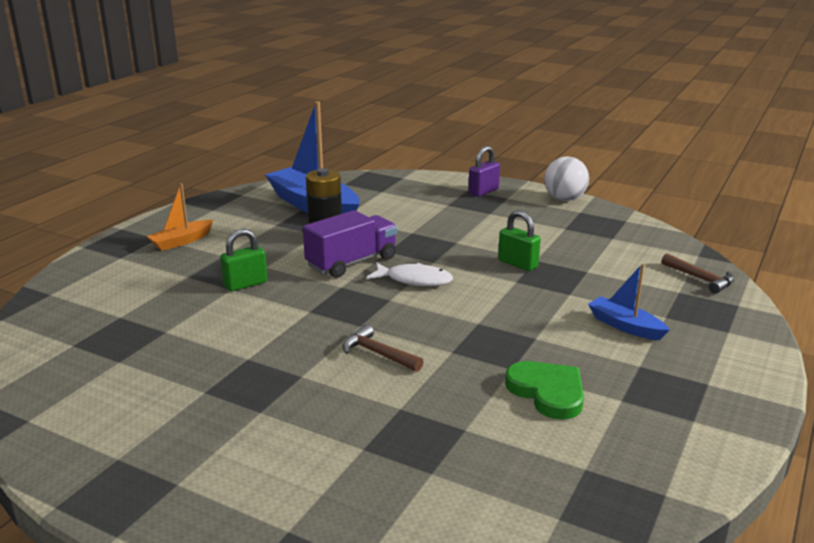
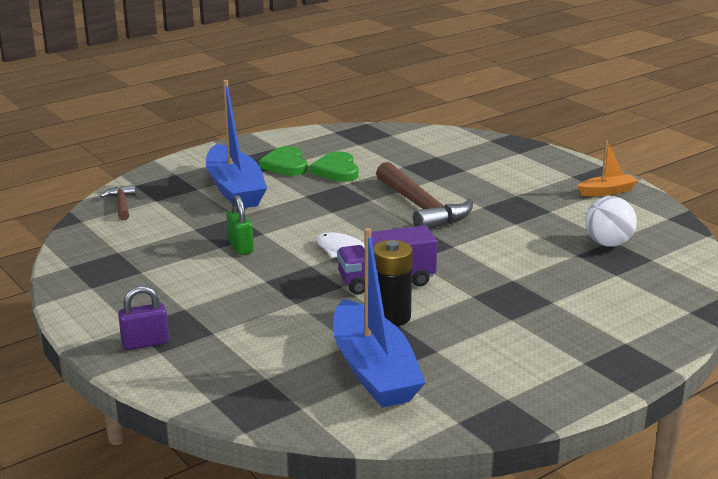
camera: 155 degrees left, 0 degrees up
orange boat [147,183,213,251] -> orange boat moved to [577,141,638,196]
green padlock [220,229,267,291] -> none
brown hammer [343,324,424,372] -> brown hammer [376,162,473,230], size x2.02
white ball [544,156,589,201] -> white ball moved to [585,196,637,247]
blue boat [588,263,670,340] -> blue boat [206,80,267,208], size x1.99
none -> green heart [259,146,307,176]

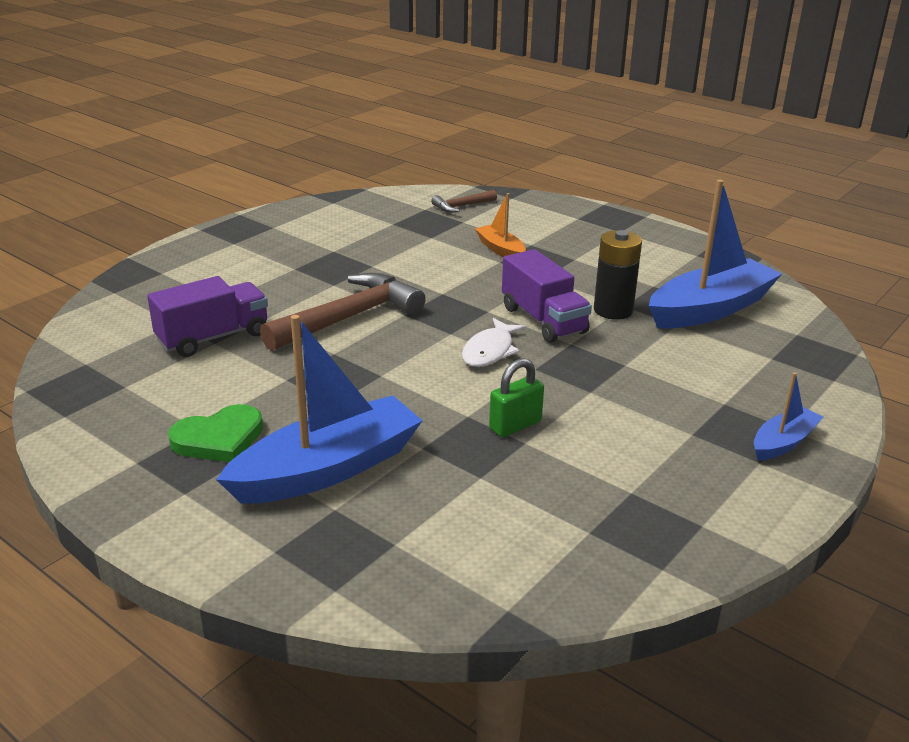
camera: 105 degrees left, 5 degrees up
brown hammer [100,185,135,221] -> brown hammer moved to [431,190,497,213]
purple padlock [118,286,169,350] -> blue boat [754,372,823,461]
green heart [310,151,359,182] -> none
orange boat [577,141,638,196] -> orange boat moved to [475,193,526,257]
white ball [585,196,637,247] -> none
none -> purple truck [147,276,268,357]

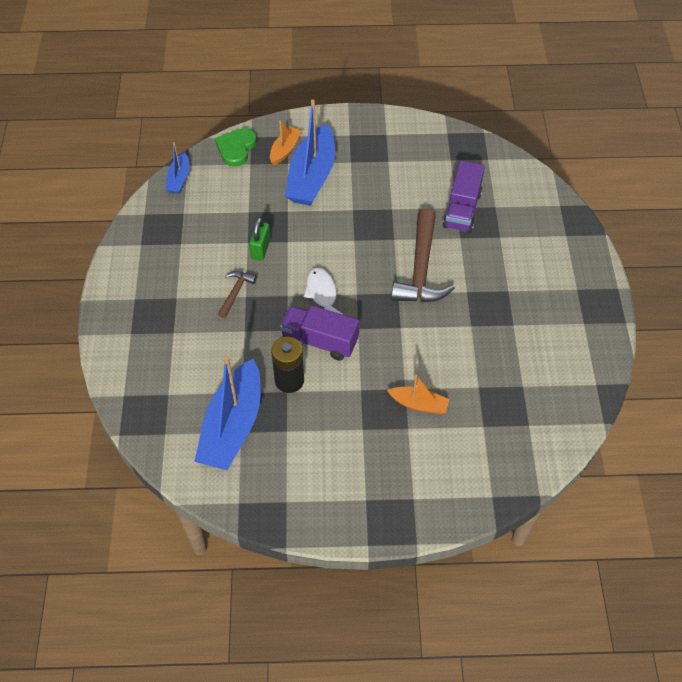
camera: 140 degrees right, 25 degrees up
green heart [168,404,263,462] -> green heart moved to [215,128,257,167]
brown hammer [431,190,497,213] -> brown hammer moved to [218,271,257,318]
blue boat [754,372,823,461] -> blue boat moved to [165,142,189,194]
none -> orange boat [270,120,301,165]

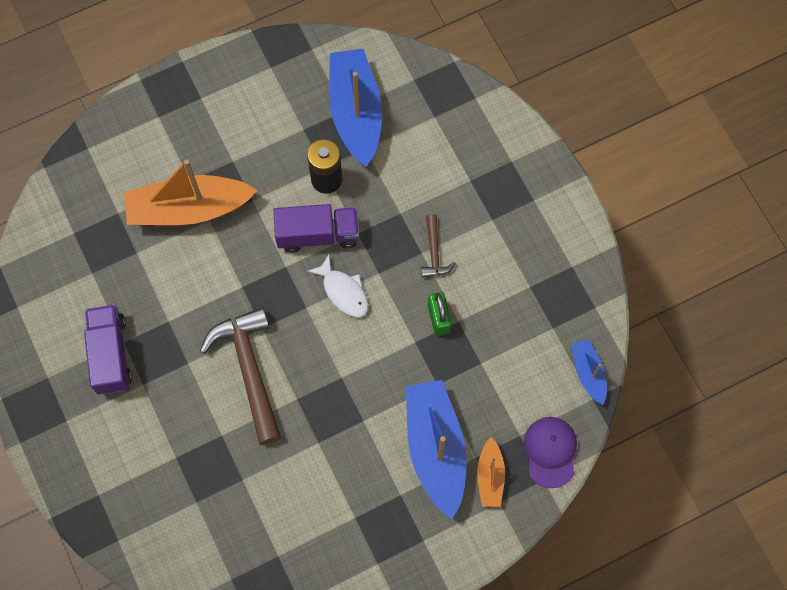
camera: 155 degrees right, 15 degrees up
green heart [215,128,257,167] -> purple cap [524,417,577,488]
orange boat [387,374,449,414] -> orange boat [124,160,258,225], size x1.99
purple truck [443,160,485,233] -> purple truck moved to [84,304,132,394]

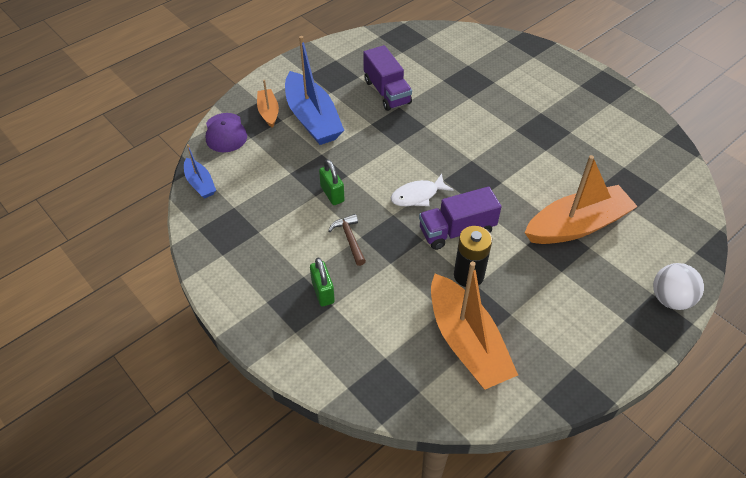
camera: 165 degrees right, 20 degrees down
purple truck [84,304,132,394] -> purple truck moved to [363,45,412,111]
brown hammer [200,307,282,445] -> none
white fish [307,255,369,317] -> white fish turned 60 degrees counterclockwise [391,174,454,206]
blue boat [329,48,382,167] -> orange boat [431,261,518,389]
none -> green padlock [310,257,335,306]
none -> white ball [653,263,704,310]

